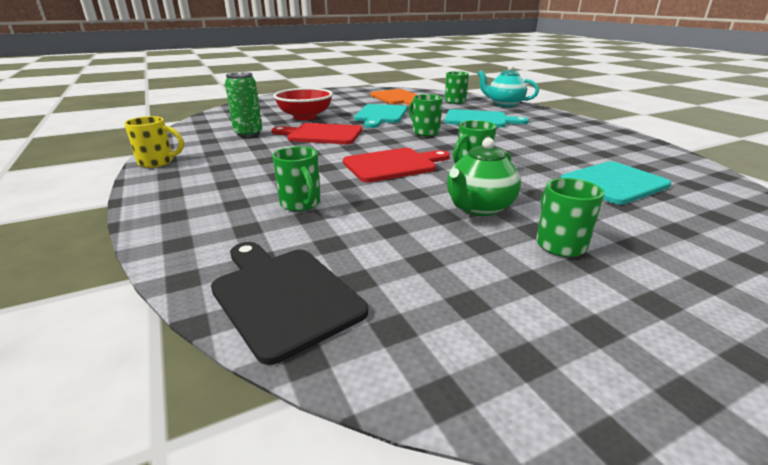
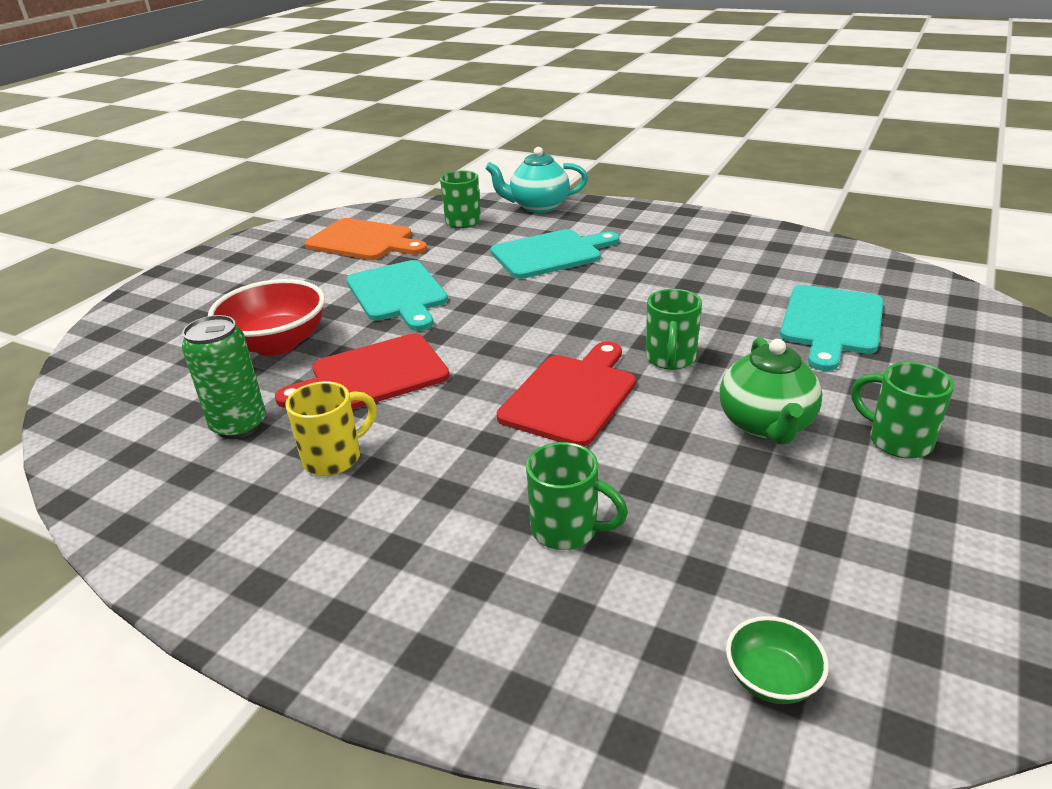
camera: 35 degrees left, 5 degrees up
yellow mug [124,116,184,168] -> yellow mug moved to [285,381,377,476]
black cutting board [211,242,368,365] -> green bowl [726,616,829,704]
green mug [409,94,443,136] -> none

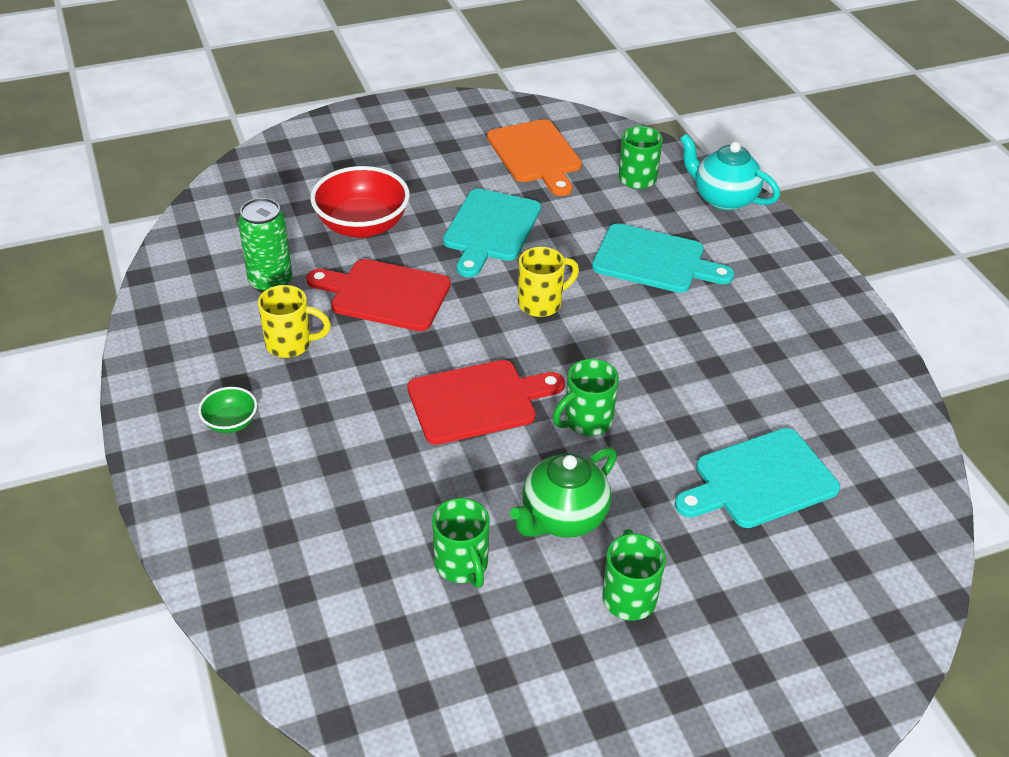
camera: 40 degrees right, 10 degrees up
green mug [526,442,628,550] -> green mug moved to [432,498,490,588]
green bowl [726,616,829,704] -> green bowl moved to [198,387,257,433]
none -> yellow mug [518,247,579,317]

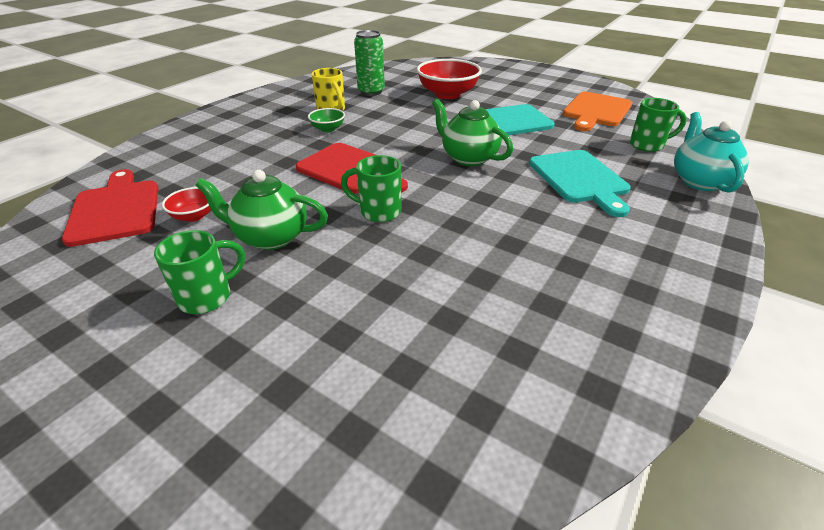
camera: 55 degrees right, 5 degrees down
green bowl [198,387,257,433] -> green bowl moved to [308,108,345,132]
red cutting board [306,259,451,331] -> red cutting board moved to [62,169,158,247]
green mug [432,498,490,588] -> red bowl [162,187,211,222]
yellow mug [518,247,579,317] -> green teapot [432,99,513,166]
turquoise cutting board [675,428,840,528] -> none

